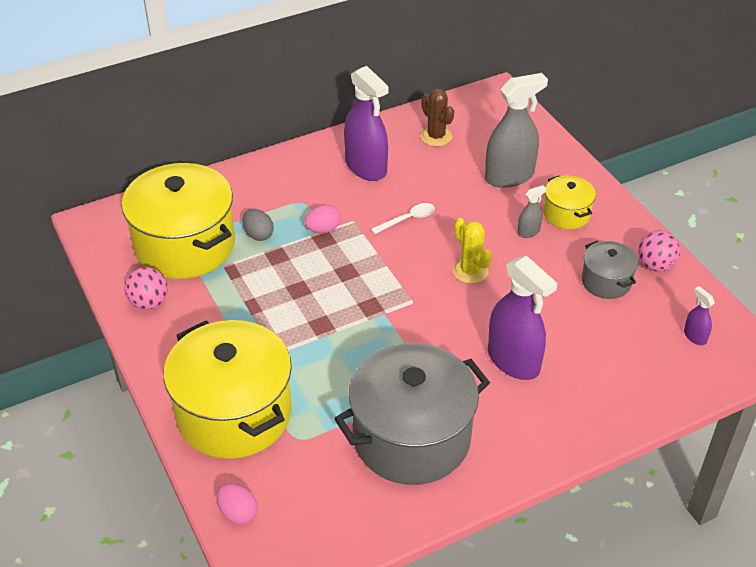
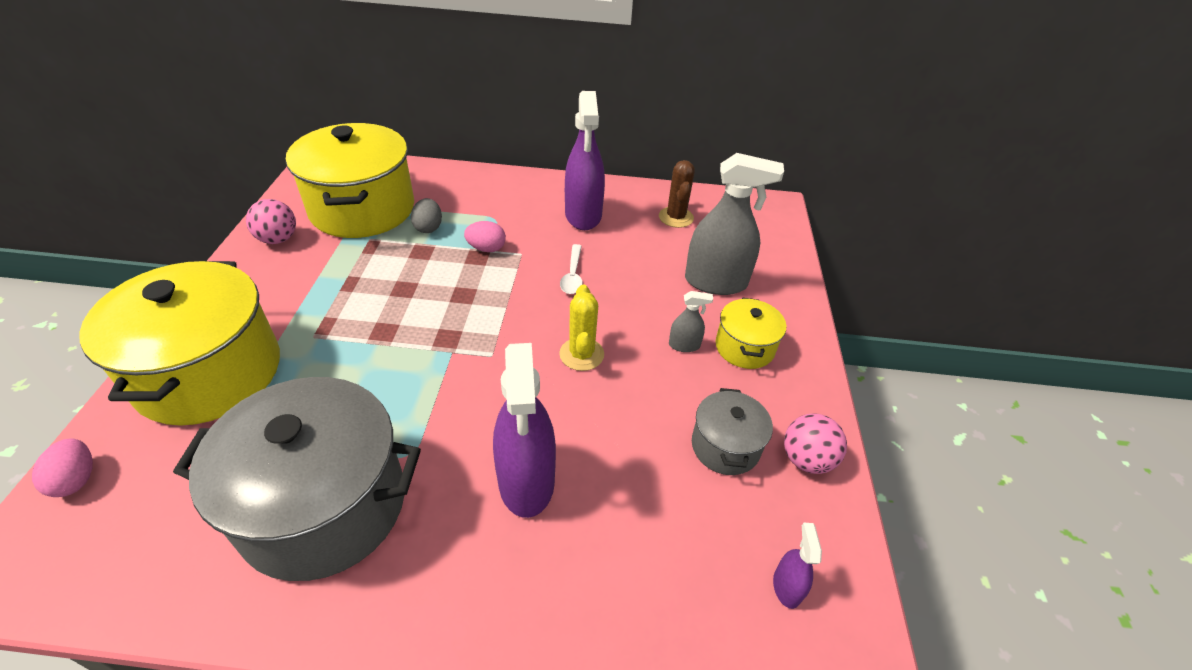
camera: 30 degrees right, 0 degrees up
white spoon [371,203,435,234] -> white spoon turned 90 degrees clockwise [560,244,583,294]

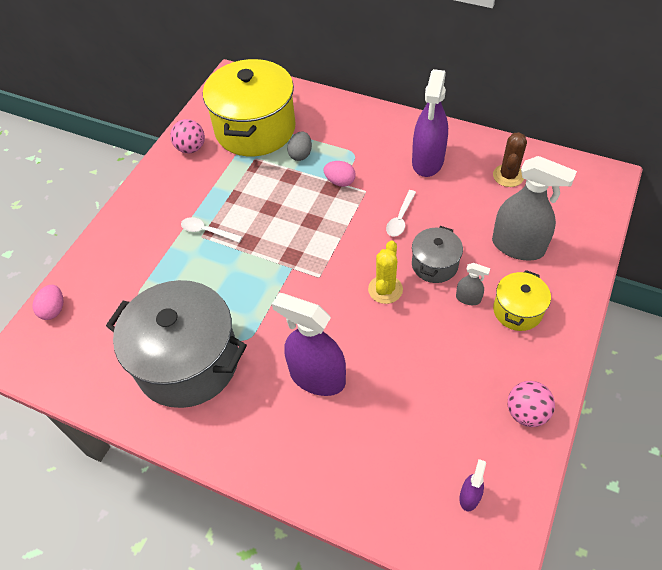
camera: 25 degrees right, 10 degrees up
yellow pot [79,261,280,426] -> none
purple spray bottle [493,343,556,518] -> purple spray bottle turned 105 degrees clockwise [272,293,346,396]
grey pot [692,388,773,475] -> grey pot moved to [412,226,463,283]
none -> white spoon [181,217,242,243]

